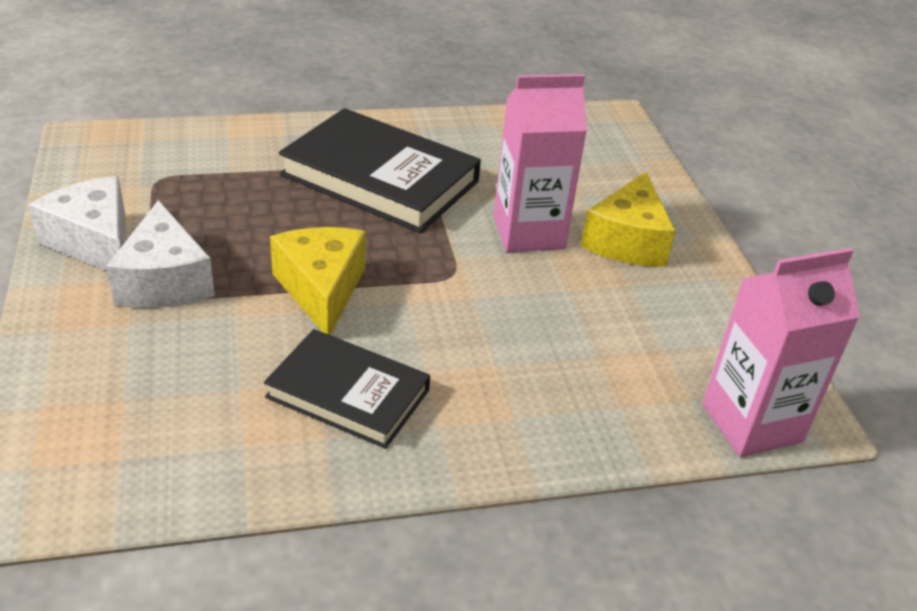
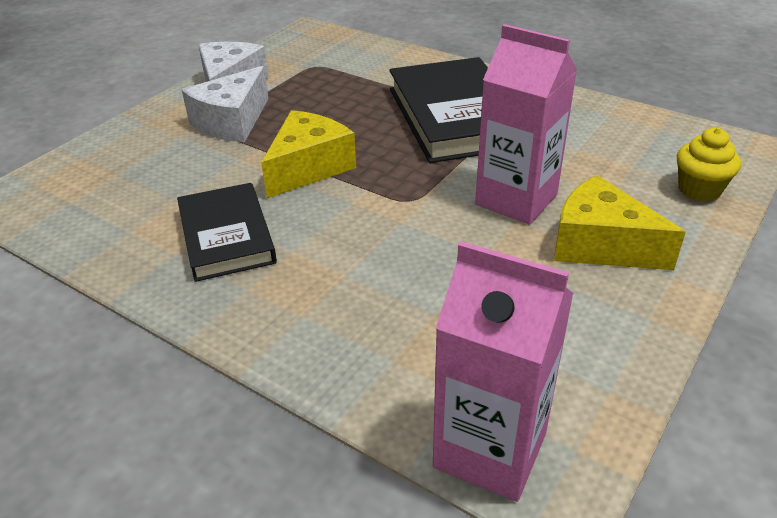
camera: 50 degrees right, 0 degrees up
yellow cheese [581,171,676,267] -> yellow cheese turned 60 degrees clockwise [554,175,686,270]
none -> yellow cupcake [677,128,741,202]

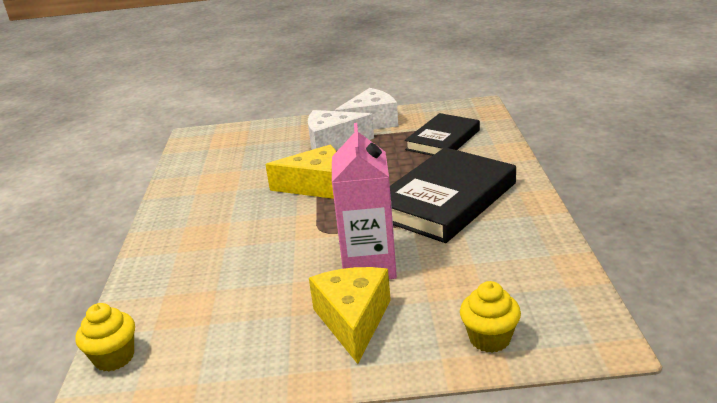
camera: 55 degrees right, 10 degrees down
black book [177,183,277,282] -> black book moved to [405,113,480,156]
pink carton [433,242,573,502] -> yellow cupcake [76,303,135,372]

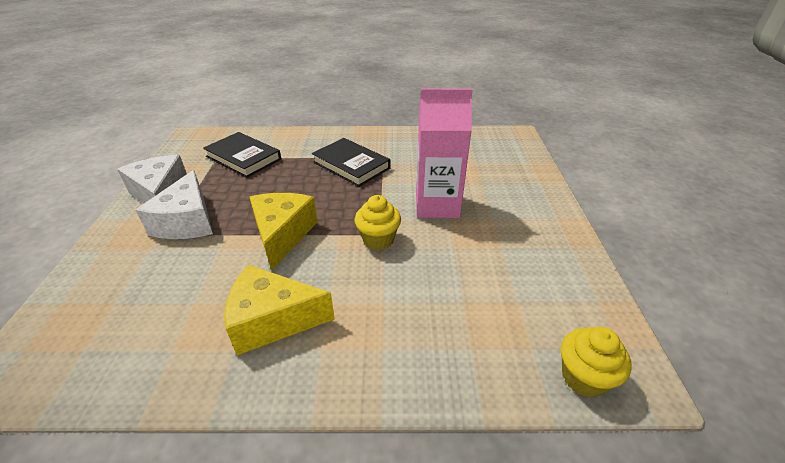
camera: 90 degrees left, 10 degrees up
yellow cheese [309,267,391,364] -> yellow cheese moved to [225,265,335,355]
black book [390,147,516,243] -> black book [312,138,390,187], size x0.63
yellow cupcake [460,281,521,353] -> yellow cupcake moved to [355,195,401,250]

